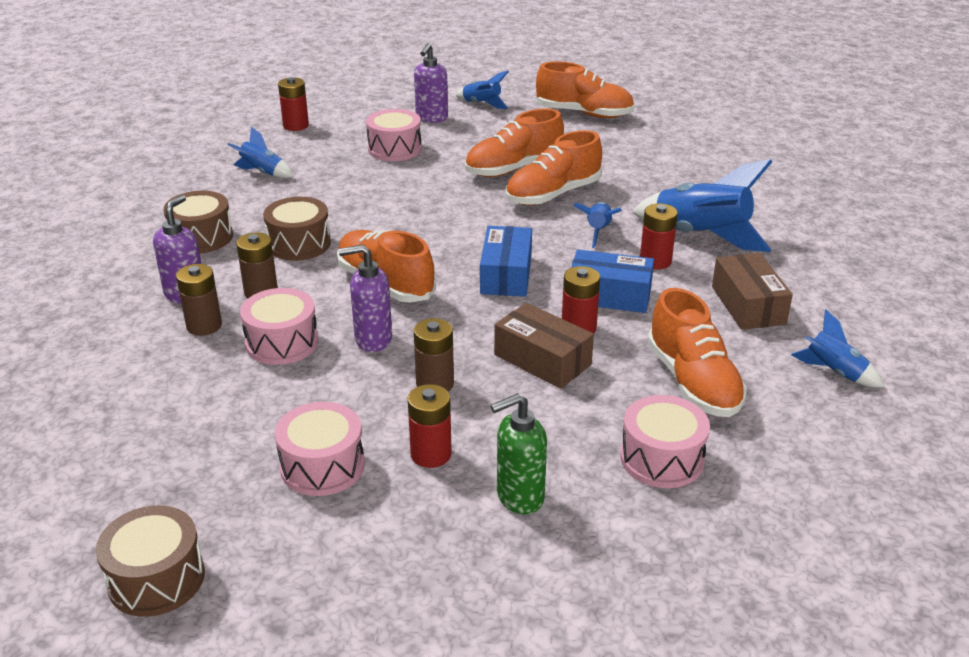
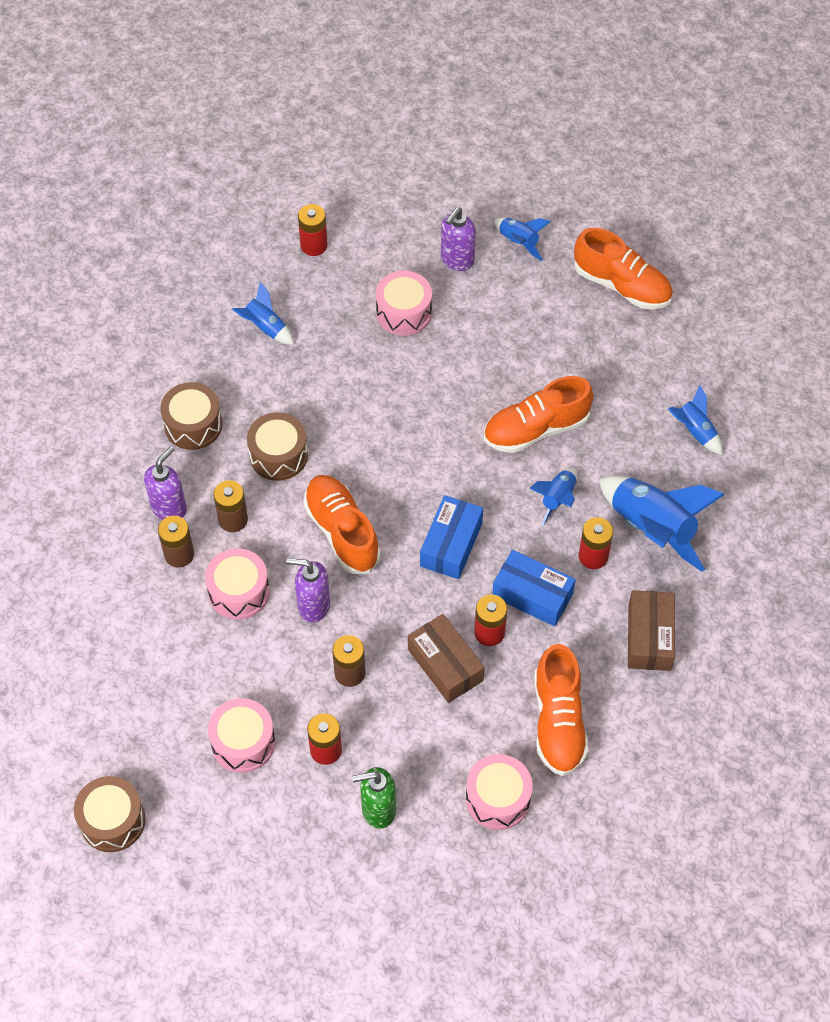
camera: 15 degrees right, 25 degrees up
orange shoe [465,109,564,177] -> none
blue rocket [791,310,884,388] -> blue rocket moved to [668,385,723,455]

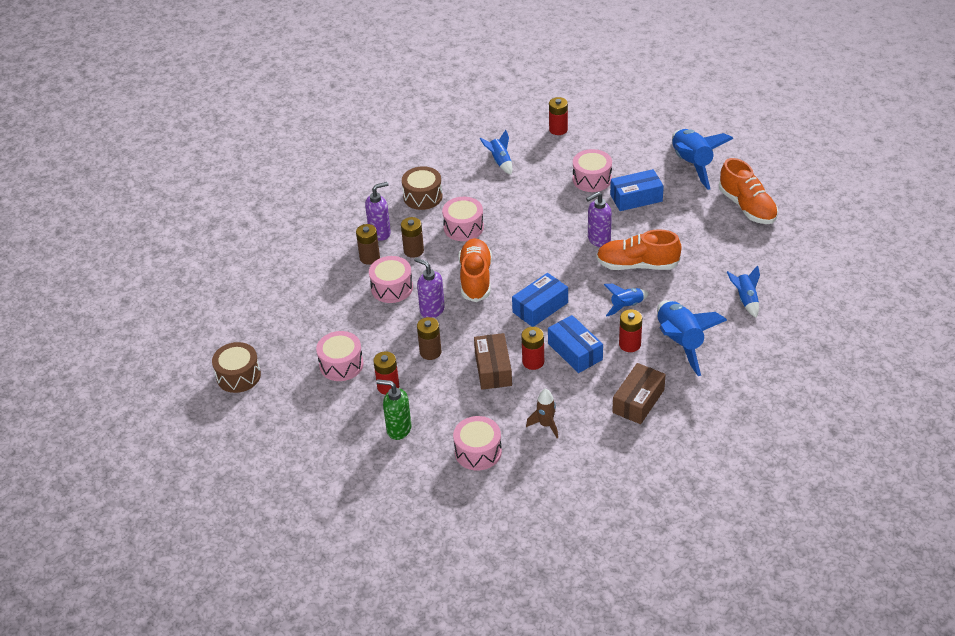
camera: 30 degrees right, 15 degrees down
brown drum [247,412,308,481] -> pink drum [442,197,484,241]
purple soap dispenser [441,207,476,271] -> purple soap dispenser moved to [586,192,612,247]
blue rocket [494,218,551,261] -> blue rocket [672,129,734,190], size x1.89
orange shoe [534,644,589,776] -> brown rocket [526,388,558,438]
none -> blue box [610,169,664,211]

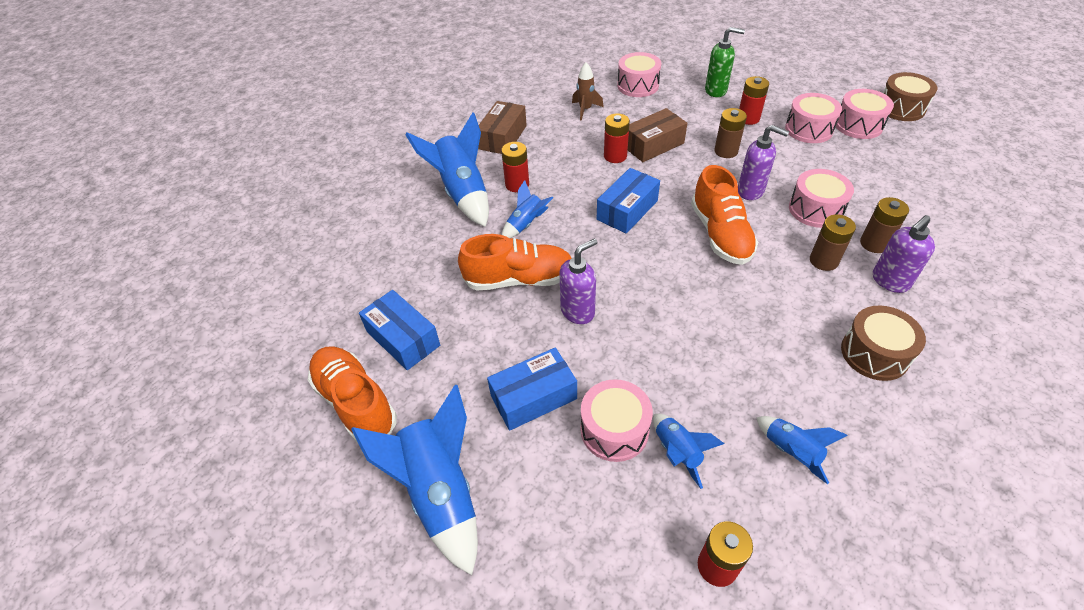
camera: 170 degrees right, 5 degrees up
pink drum [442,197,484,241] -> pink drum moved to [835,89,894,139]
brown box [474,333,512,390] -> brown box turned 75 degrees clockwise [628,108,687,162]
blue box [548,315,603,373] -> blue box moved to [359,290,440,370]
blue rocket [727,265,760,318] -> blue rocket moved to [653,414,724,489]

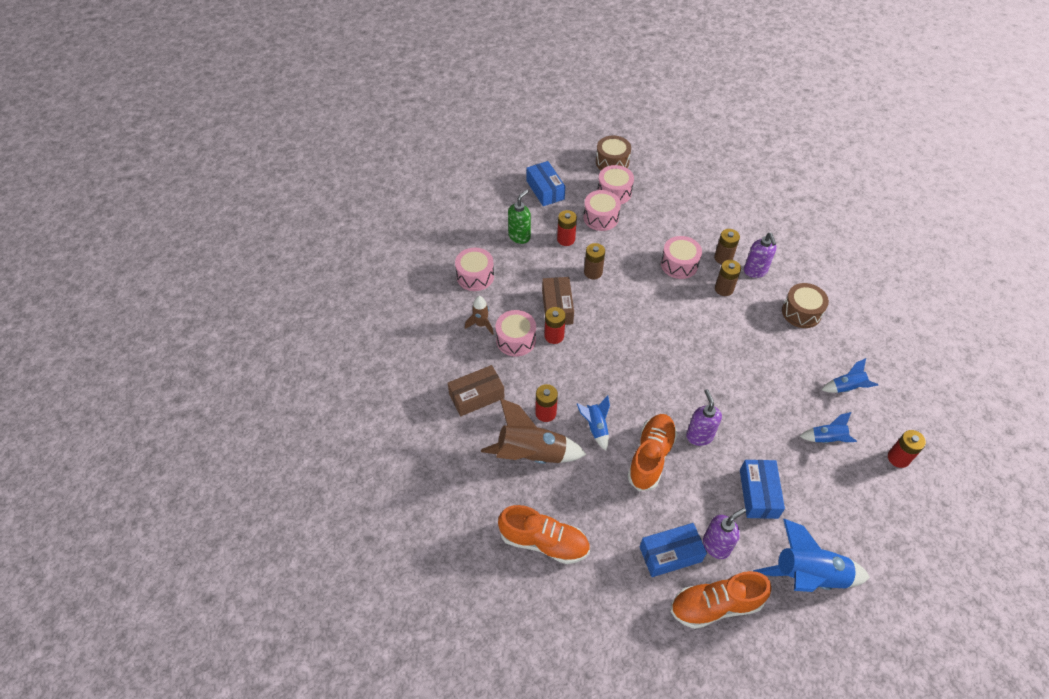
camera: 65 degrees left, 5 degrees up
blue rocket [405,112,489,227] -> brown rocket [481,398,587,464]
brown box [478,101,527,154] -> brown box turned 75 degrees counterclockwise [448,365,505,416]
pink drum [581,379,653,462] -> pink drum moved to [496,310,536,357]
blue box [597,168,660,234] -> blue box moved to [526,161,565,206]
orange shoe [691,165,758,265] -> orange shoe moved to [498,505,590,564]
purple soap dispenser [738,125,789,200] -> purple soap dispenser moved to [703,508,746,559]

